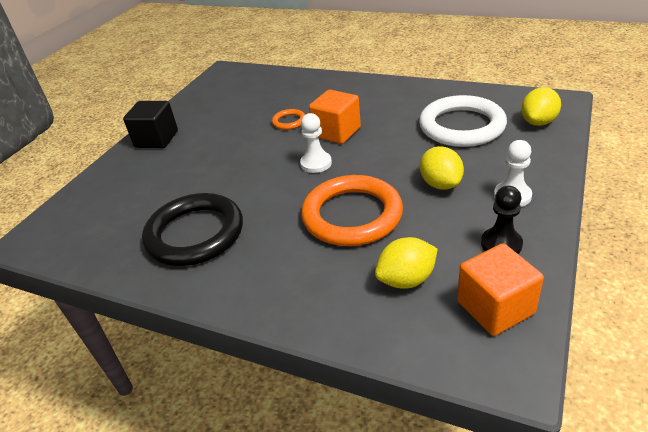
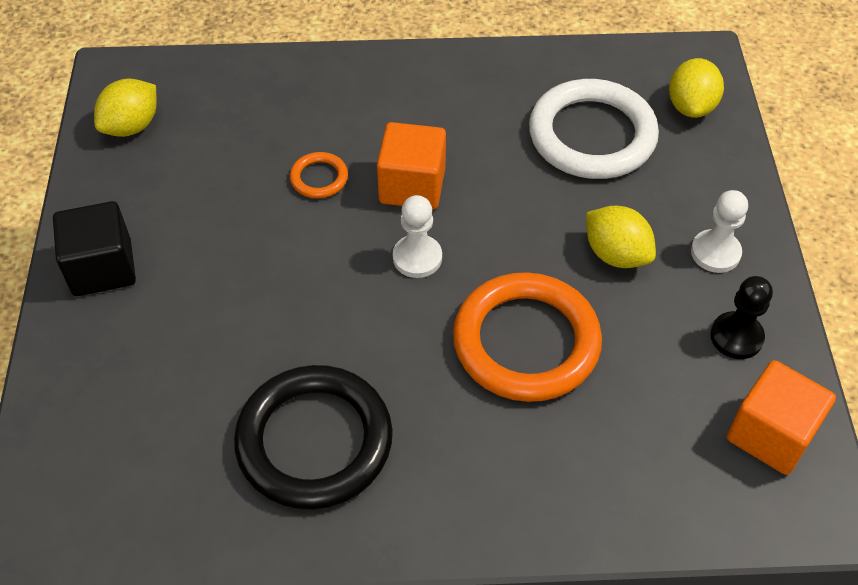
camera: 30 degrees left, 15 degrees up
yellow lemon [375,237,437,289] -> yellow lemon moved to [94,78,157,137]

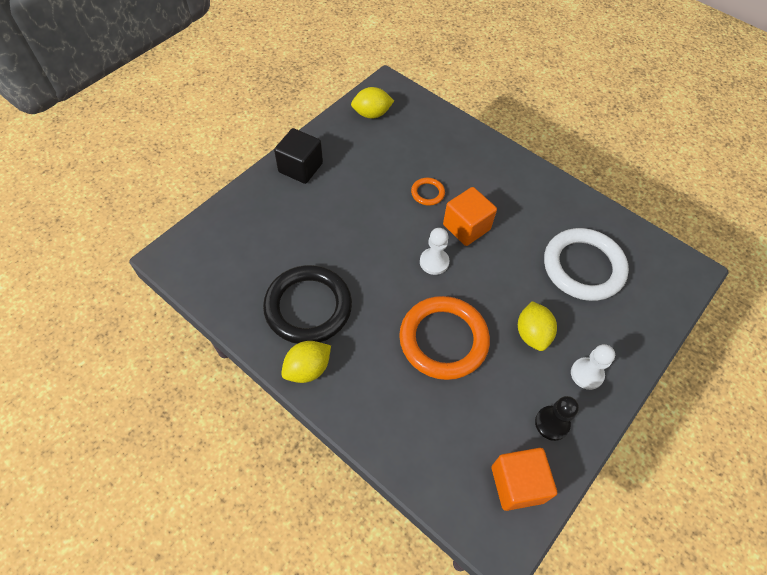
camera: 40 degrees right, 5 degrees up
yellow lemon [669,58,724,118] -> yellow lemon moved to [281,341,331,383]

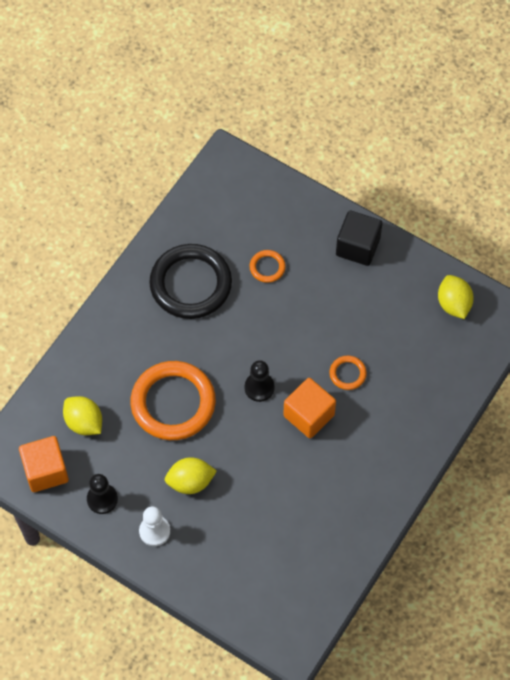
camera: 85 degrees right, 5 degrees up
yellow lemon [281,341,331,383] -> yellow lemon moved to [63,396,102,435]
white pawn [420,228,449,275] -> black pawn [245,360,275,402]
white ring [544,228,629,301] -> none
none -> orange ring [250,250,286,283]

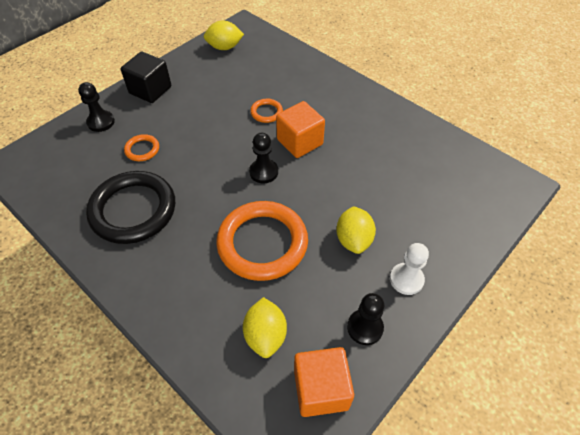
camera: 80 degrees left, 10 degrees down
yellow lemon [63,396,102,435] -> yellow lemon turned 60 degrees counterclockwise [243,297,287,358]
none -> black pawn [78,82,115,132]

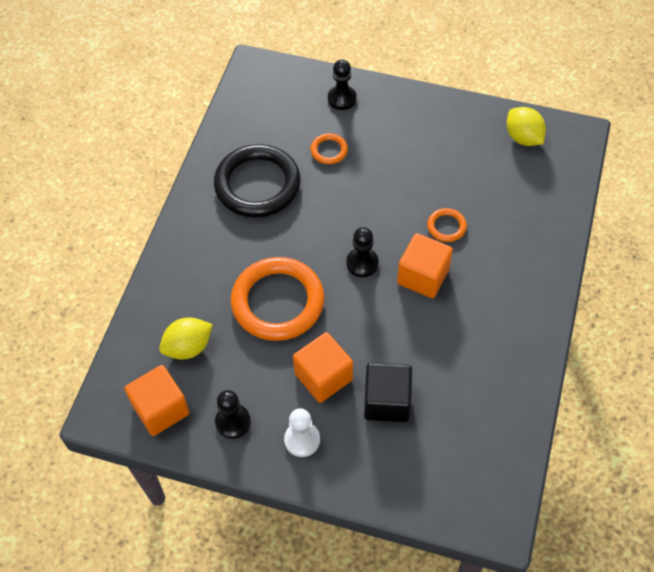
camera: 65 degrees right, 5 degrees up
black cube [121,52,171,103] -> black cube moved to [364,363,412,422]
yellow lemon [336,206,376,254] -> orange cube [293,332,353,403]

